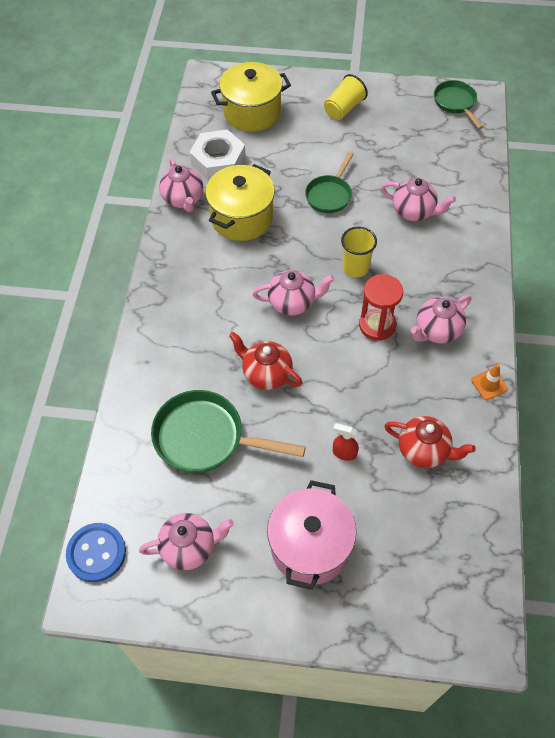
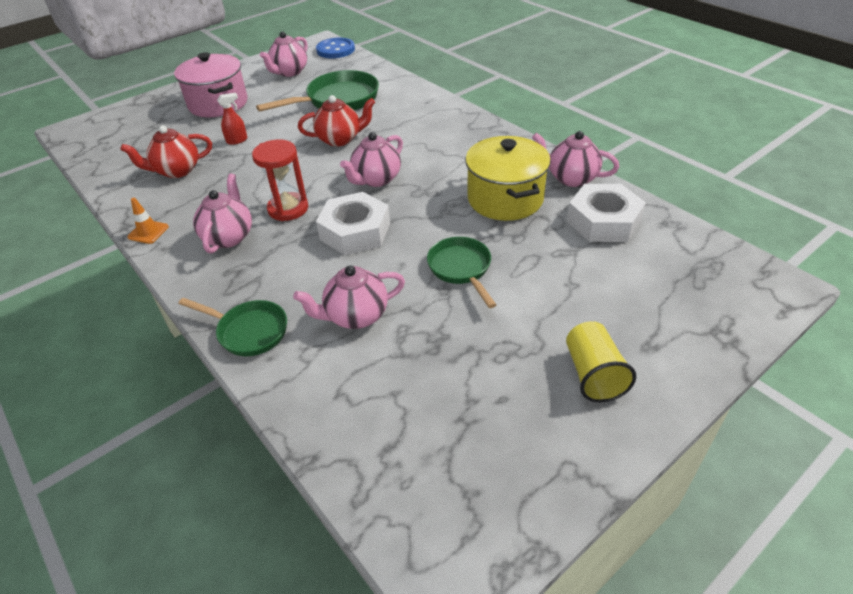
camera: 135 degrees right, 15 degrees down
yellow pot [211,62,291,132] -> none
yellow cup [341,226,377,278] -> white nut [316,192,390,255]
green pan [434,80,483,129] -> green pan moved to [179,298,287,356]

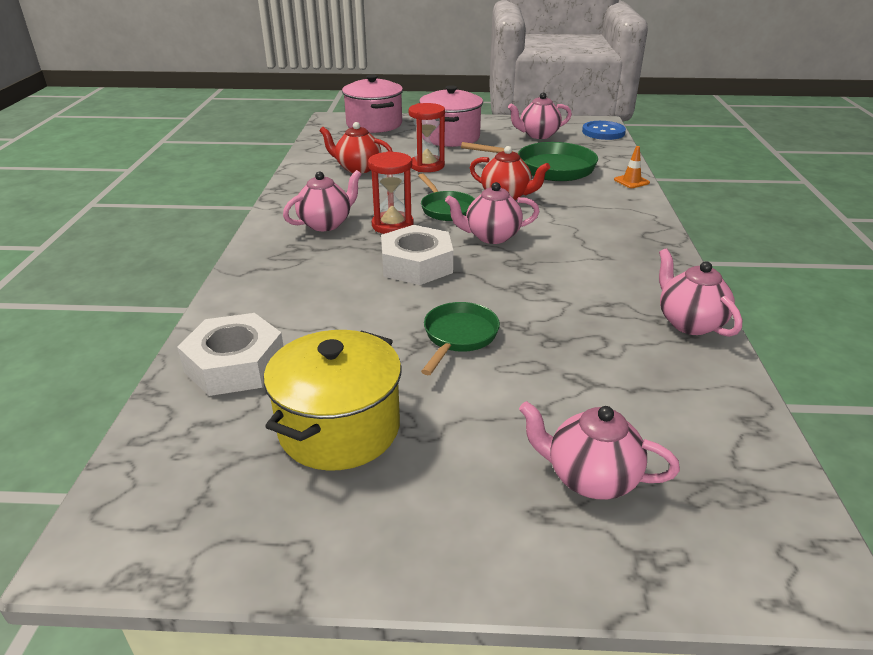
camera: 40 degrees right, 10 degrees down
orange traffic cone [127,198,169,244] -> orange traffic cone moved to [614,146,650,188]
green pan [179,298,287,356] -> green pan moved to [418,174,475,221]
red spray bottle [217,93,247,145] -> red hourglass [408,103,445,172]
pink teapot [293,265,405,329] -> pink teapot moved to [519,401,680,499]
yellow pot [465,136,551,221] -> yellow pot moved to [264,330,401,471]
yellow cup [566,321,636,402] -> none
white nut [567,184,646,242] -> white nut moved to [177,313,283,396]
none -> pink pot [342,75,403,133]

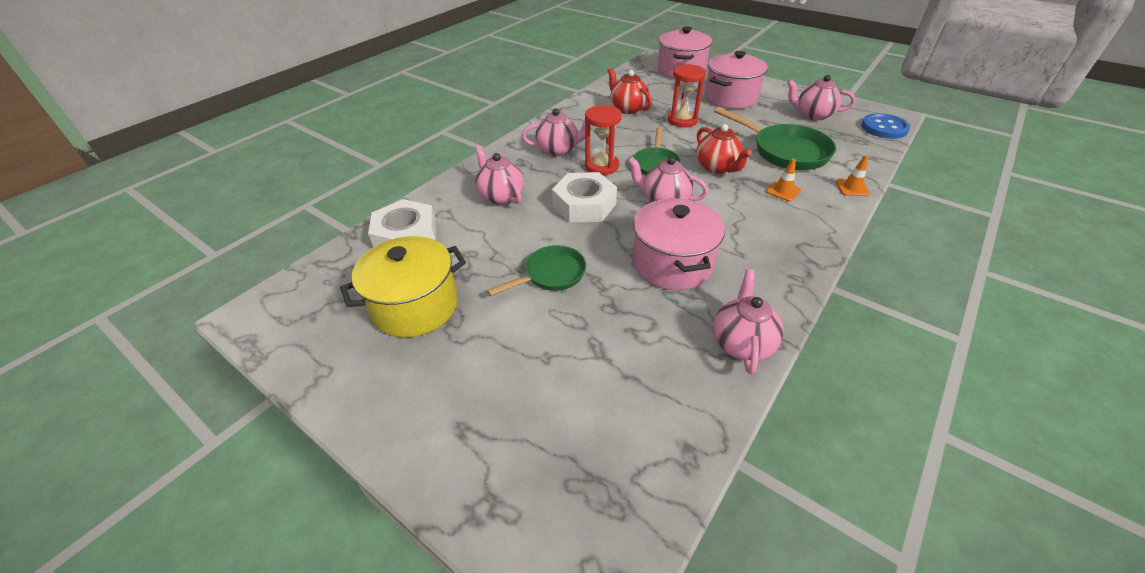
camera: 35 degrees right, 10 degrees up
pink teapot [519,401,680,499] -> pink teapot moved to [475,145,524,205]
none -> pink pot [633,198,725,291]
none -> orange traffic cone [766,159,801,201]

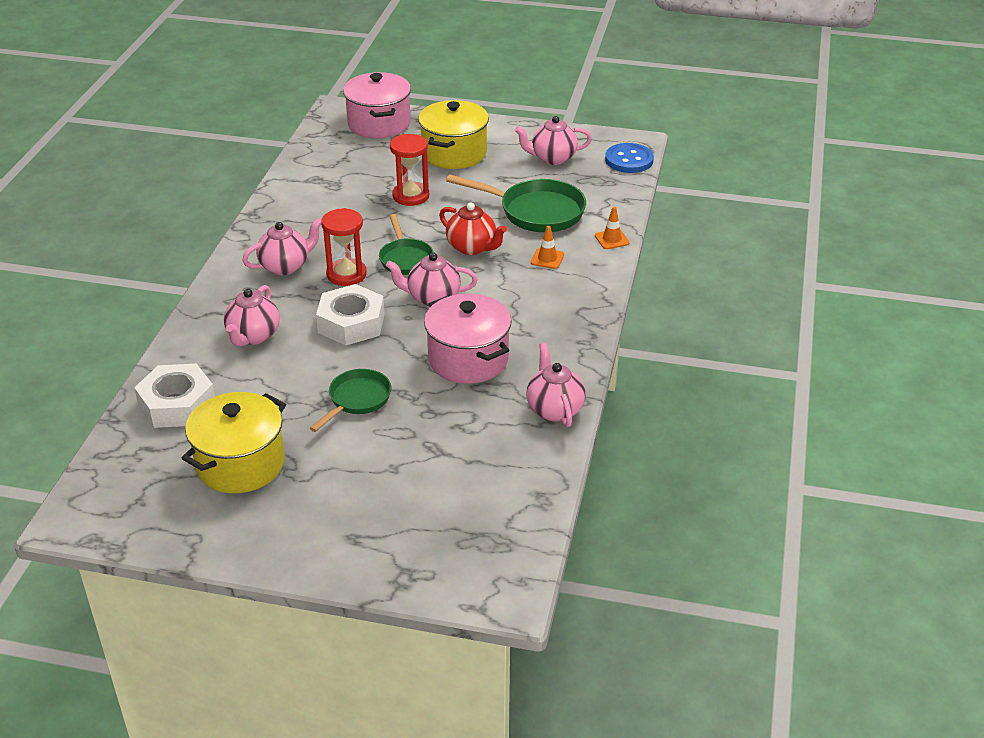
camera: 25 degrees left, 5 degrees down
pink teapot [475,145,524,205] -> pink teapot turned 105 degrees counterclockwise [224,285,280,346]
red teapot [607,68,652,114] -> none
pink pot [705,51,768,109] -> yellow pot [418,100,489,169]

